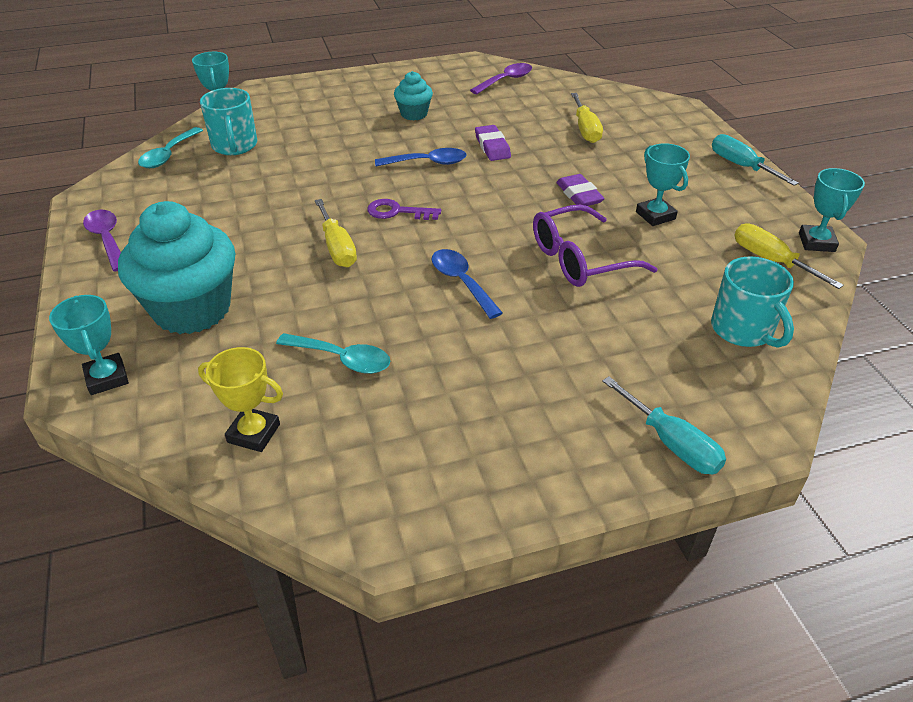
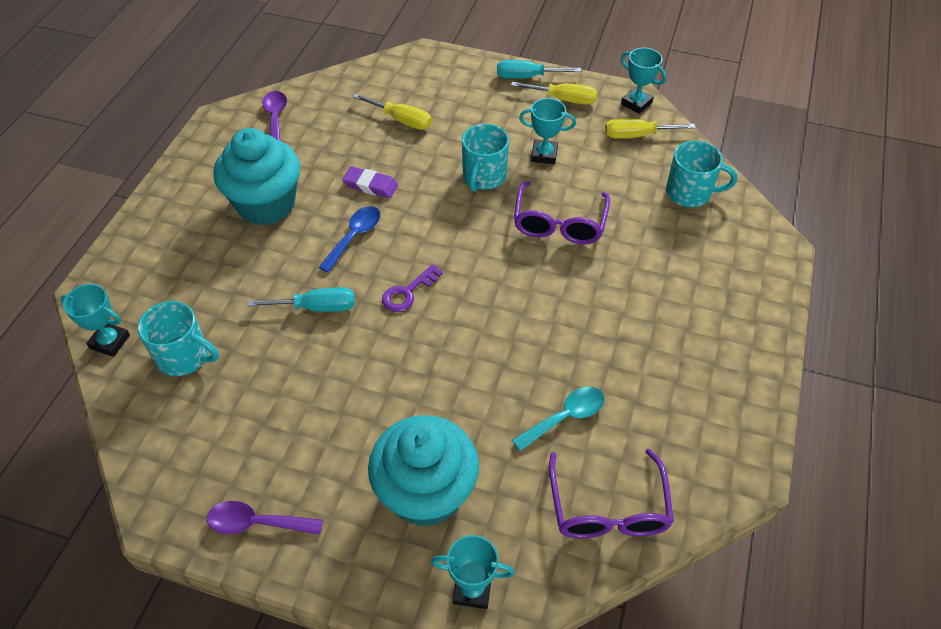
camera: 55 degrees left, 10 degrees up
turquoise spoon [138,127,203,168] -> none
yellow trophy [198,347,283,452] -> purple glasses [549,449,674,538]
yellow screwdriver [315,199,357,267] -> yellow screwdriver moved to [511,82,597,105]
turquoise cupcake [394,71,433,121] -> turquoise cupcake [213,128,300,225], size x2.04
blue spoon [431,249,503,319] -> none
purple eraser [556,174,605,206] -> turquoise mug [462,124,509,192]
turquoise screwdriver [602,376,726,474] -> turquoise screwdriver moved to [248,287,355,312]

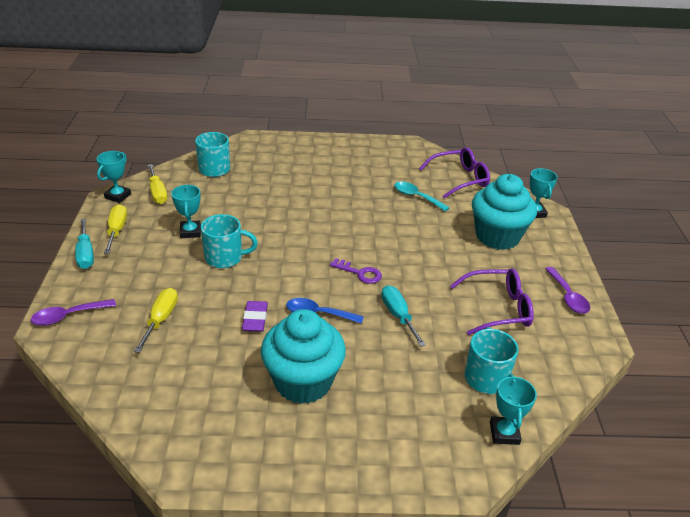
camera: 110 degrees left, 15 degrees down
purple spoon [262,91,287,141] -> purple spoon moved to [31,299,116,326]
purple glasses [514,181,610,244] -> purple glasses moved to [450,268,534,335]

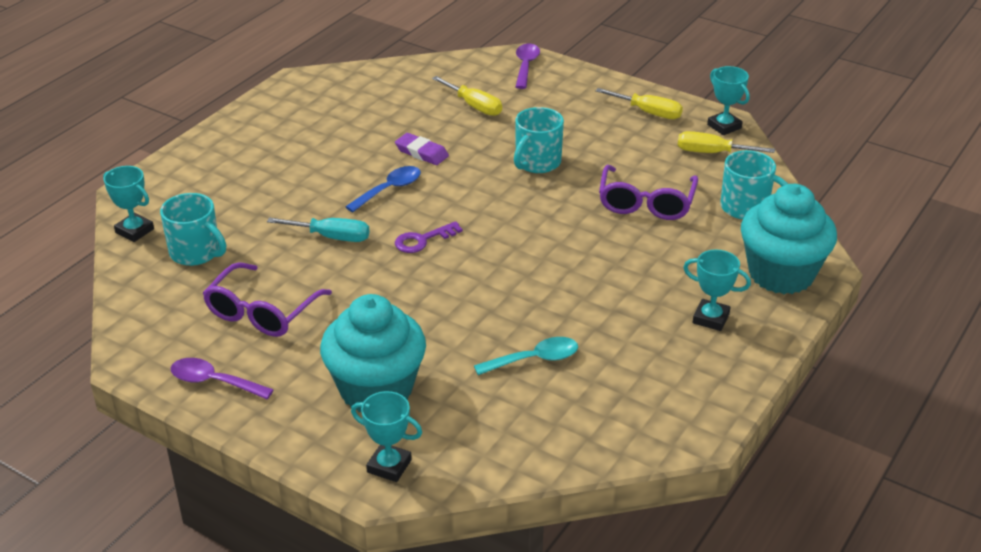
camera: 125 degrees right, 0 degrees up
turquoise screwdriver [75,219,94,269] -> none
turquoise trophy [171,185,201,238] -> turquoise trophy moved to [683,249,751,331]
turquoise cupcake [261,309,346,404] -> turquoise cupcake moved to [741,184,837,294]
purple glasses [419,147,490,199] -> purple glasses moved to [599,165,698,220]

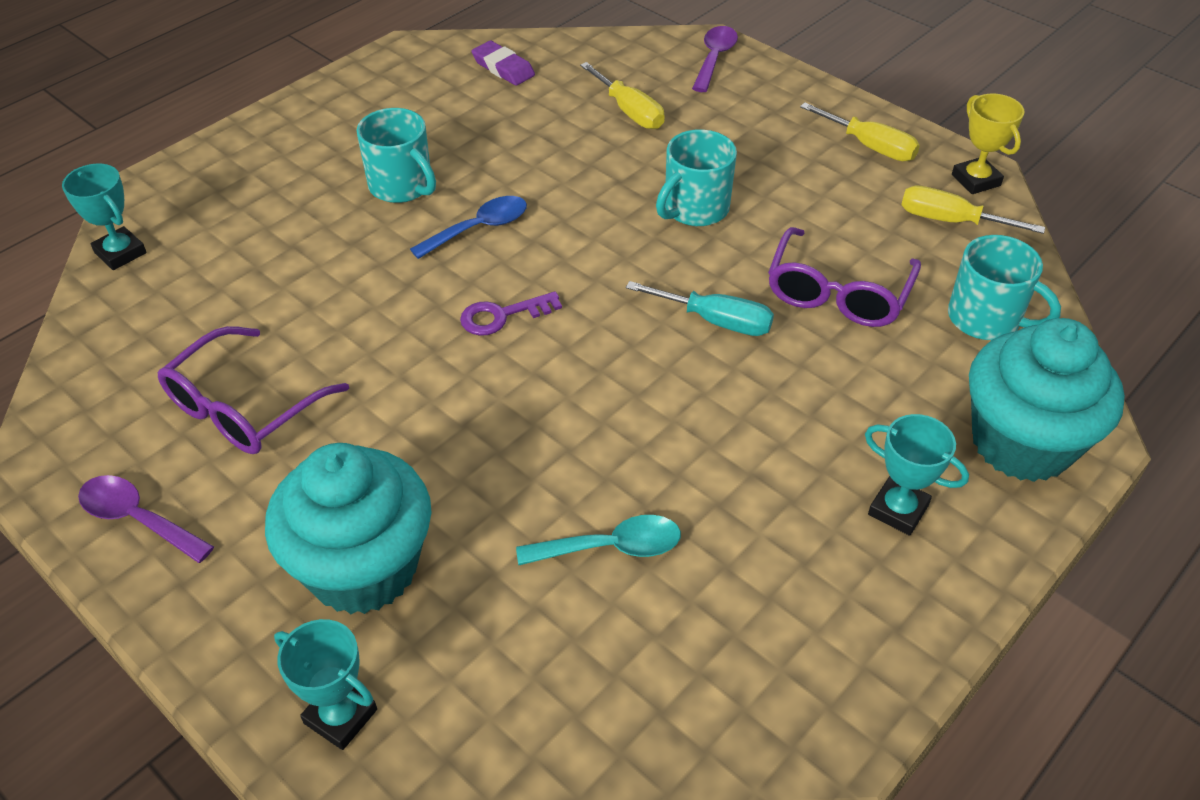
camera: 10 degrees right, 10 degrees up
turquoise mug [160,193,226,266] -> turquoise mug moved to [357,108,436,203]
turquoise screwdriver [267,218,370,242] -> turquoise screwdriver moved to [626,281,774,336]
purple eraser [395,133,449,165] -> purple eraser moved to [471,40,535,86]
turquoise trophy [707,66,750,135] -> yellow trophy [952,93,1024,194]

